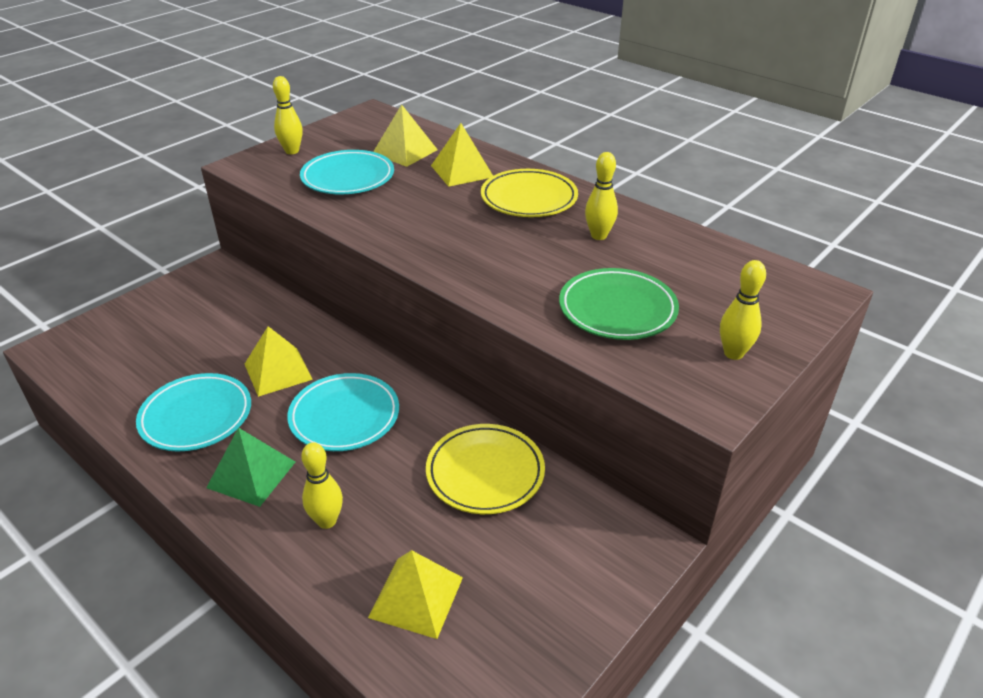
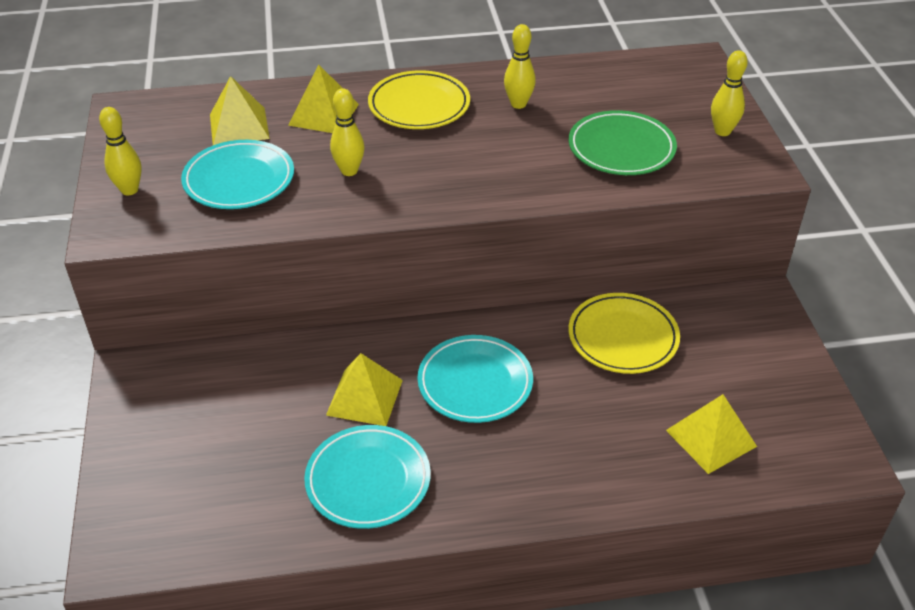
camera: 50 degrees left, 5 degrees up
green pyramid [206,428,295,507] -> none
yellow bowling pin [301,442,343,529] -> yellow bowling pin moved to [330,88,365,176]

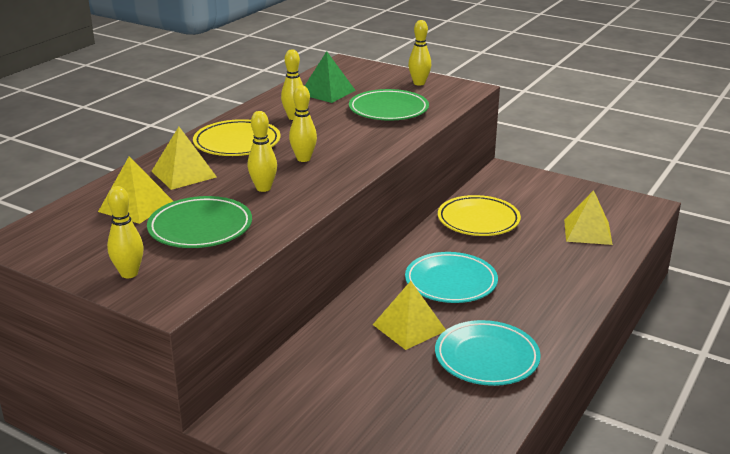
camera: 50 degrees left, 15 degrees down
turquoise plate [181,140,294,209] -> green plate [147,196,252,248]
none -> yellow bowling pin [289,85,317,162]
none -> green pyramid [305,51,356,103]

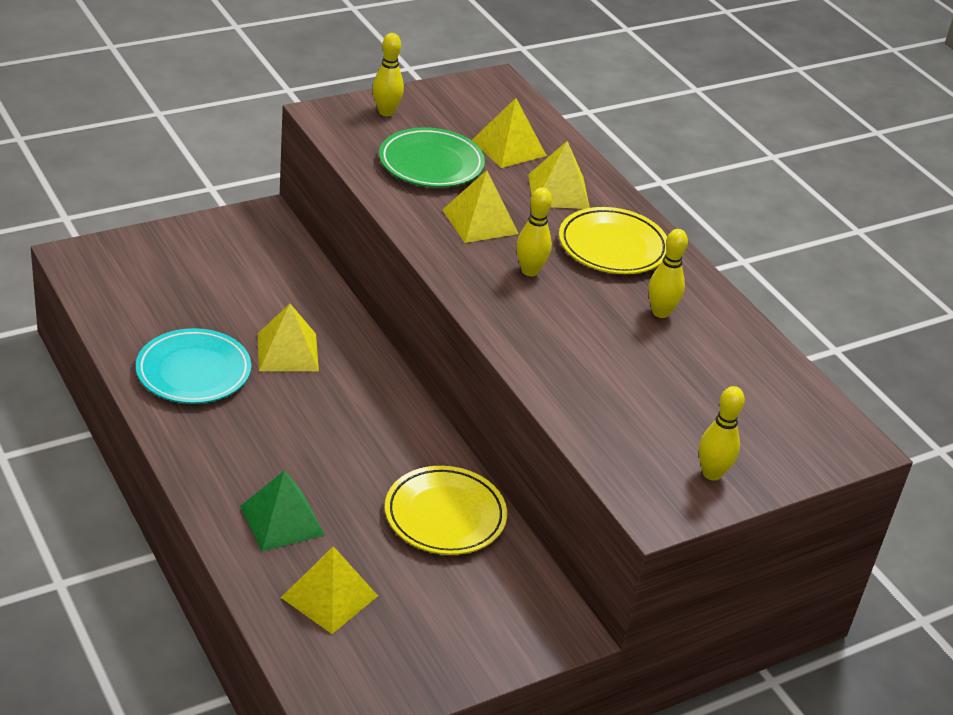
camera: 115 degrees right, 10 degrees up
yellow bowling pin [248,111,277,192] -> yellow pyramid [442,170,519,243]
green pyramid [305,51,356,103] -> green pyramid moved to [240,470,325,552]
green plate [349,89,429,121] -> none
turquoise plate [405,252,498,303] -> none

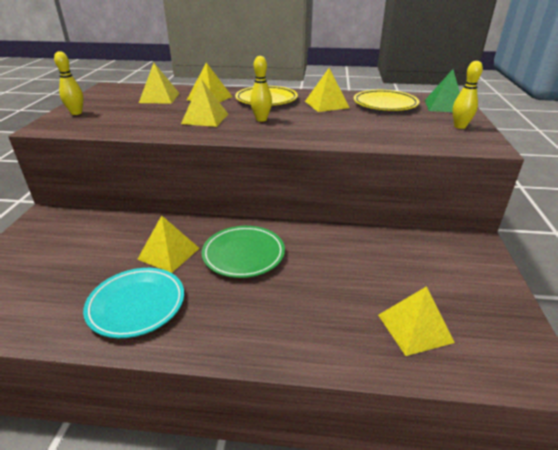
camera: 50 degrees left, 5 degrees down
green pyramid [240,470,325,552] -> green pyramid moved to [425,69,460,112]
green plate [379,127,485,188] -> green plate moved to [202,226,285,278]
yellow plate [385,466,507,555] -> yellow plate moved to [354,90,419,111]
yellow bowling pin [648,229,688,318] -> yellow pyramid [305,68,350,112]

